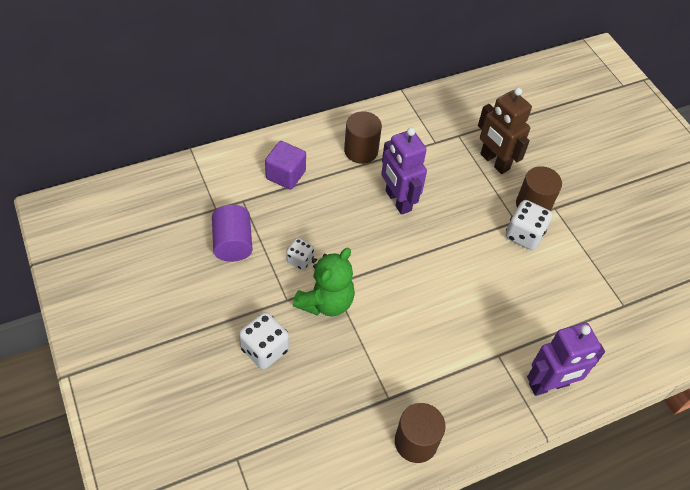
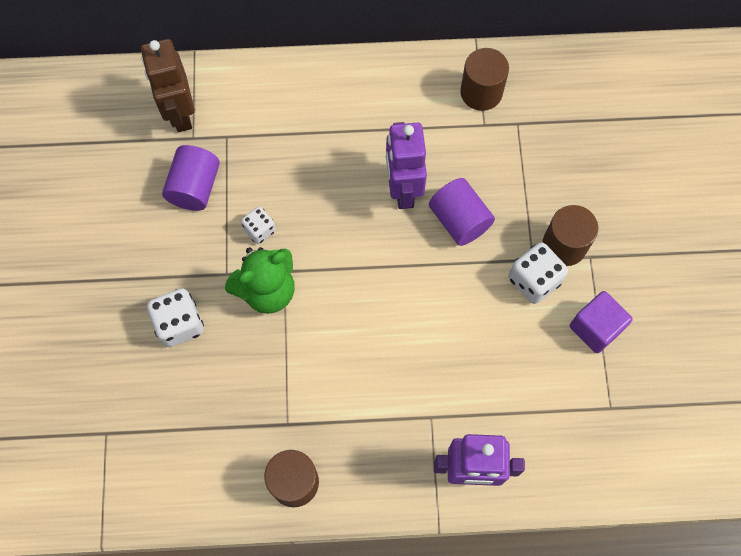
camera: 25 degrees right, 15 degrees up
purple cube [265,141,306,190] -> purple cube moved to [570,291,633,353]
brown cylinder [344,111,382,164] -> brown cylinder moved to [460,48,509,111]
brown robot [478,87,532,174] -> brown robot moved to [141,39,195,132]
none -> purple cylinder [429,178,495,246]

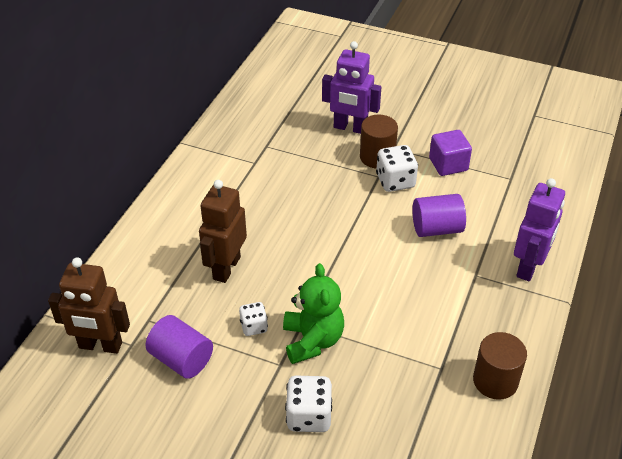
camera: 65 degrees left, 25 degrees down
purple robot [386,122,427,209] -> purple robot moved to [322,41,381,134]
purple cylinder [429,178,495,246] -> purple cylinder moved to [412,194,466,237]
brown cylinder [460,48,509,111] -> none
none -> brown robot [199,180,247,283]

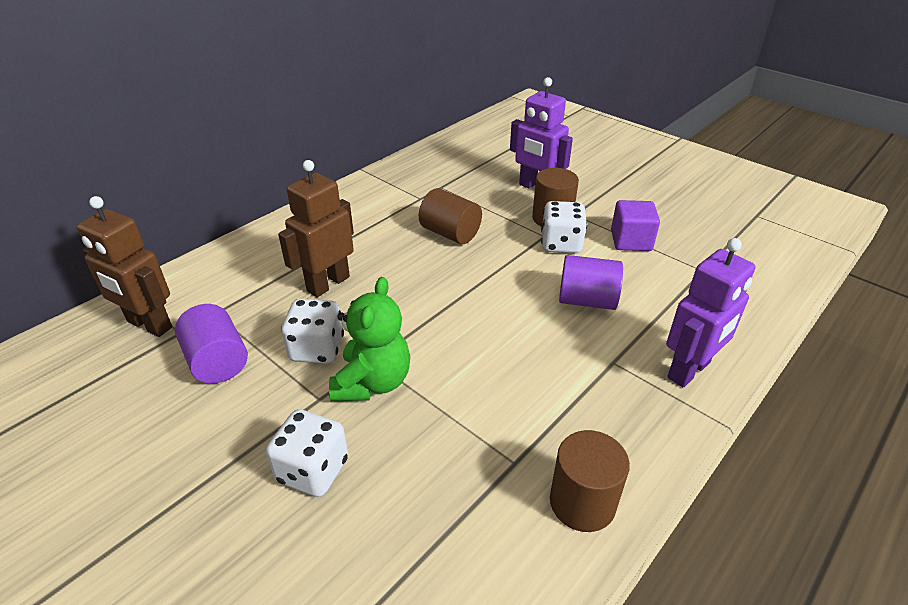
camera: 20 degrees right, 5 degrees down
white dice [239,302,268,336] -> white dice [281,299,344,364], size x1.62
none -> brown cylinder [419,188,482,244]

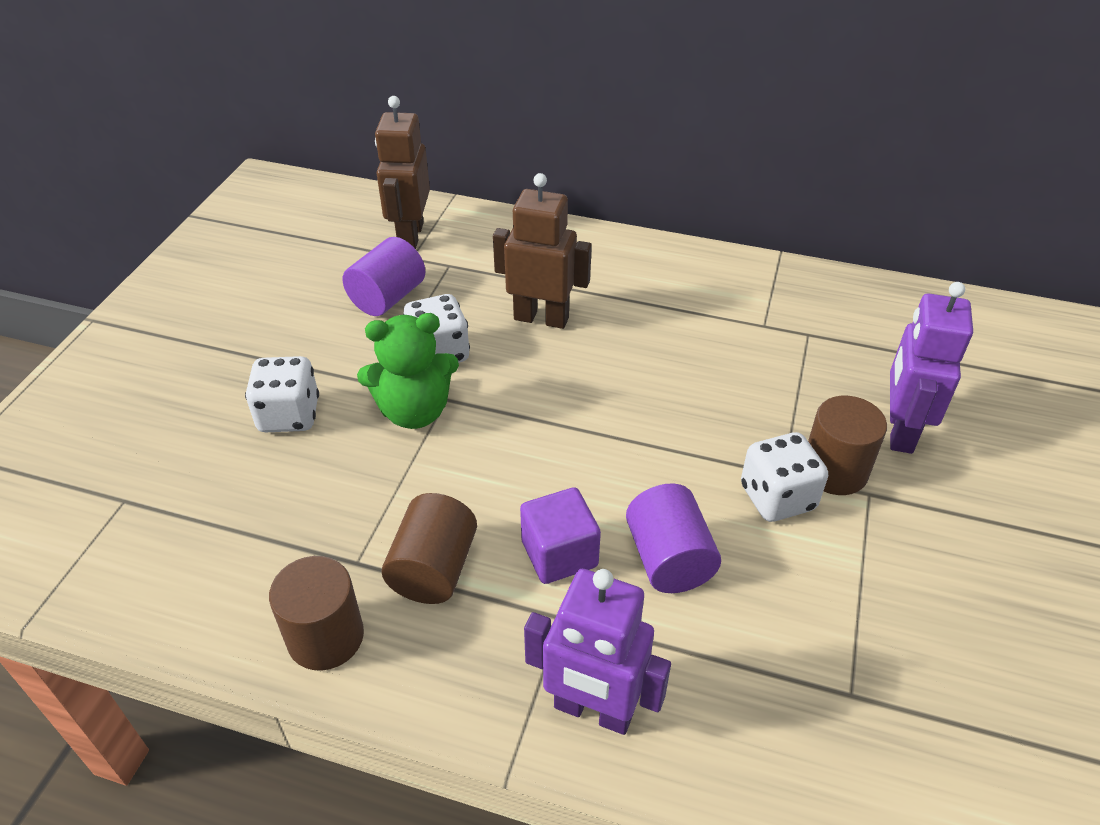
camera: 65 degrees right, 5 degrees up
brown cylinder [419,188,482,244] -> brown cylinder moved to [382,493,477,604]
purple cube [611,200,660,251] -> purple cube moved to [520,487,601,584]

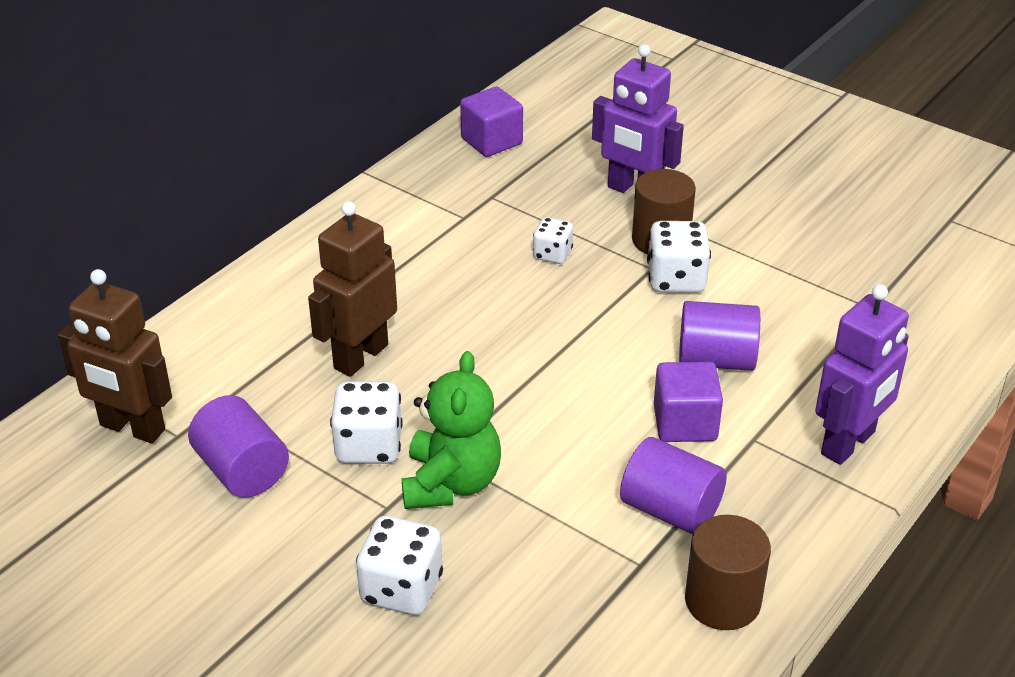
camera: 70 degrees left, 5 degrees down
brown cylinder [382,493,477,604] -> purple cylinder [620,437,727,535]
none -> purple cube [460,87,523,157]
none -> white dice [533,217,573,264]

